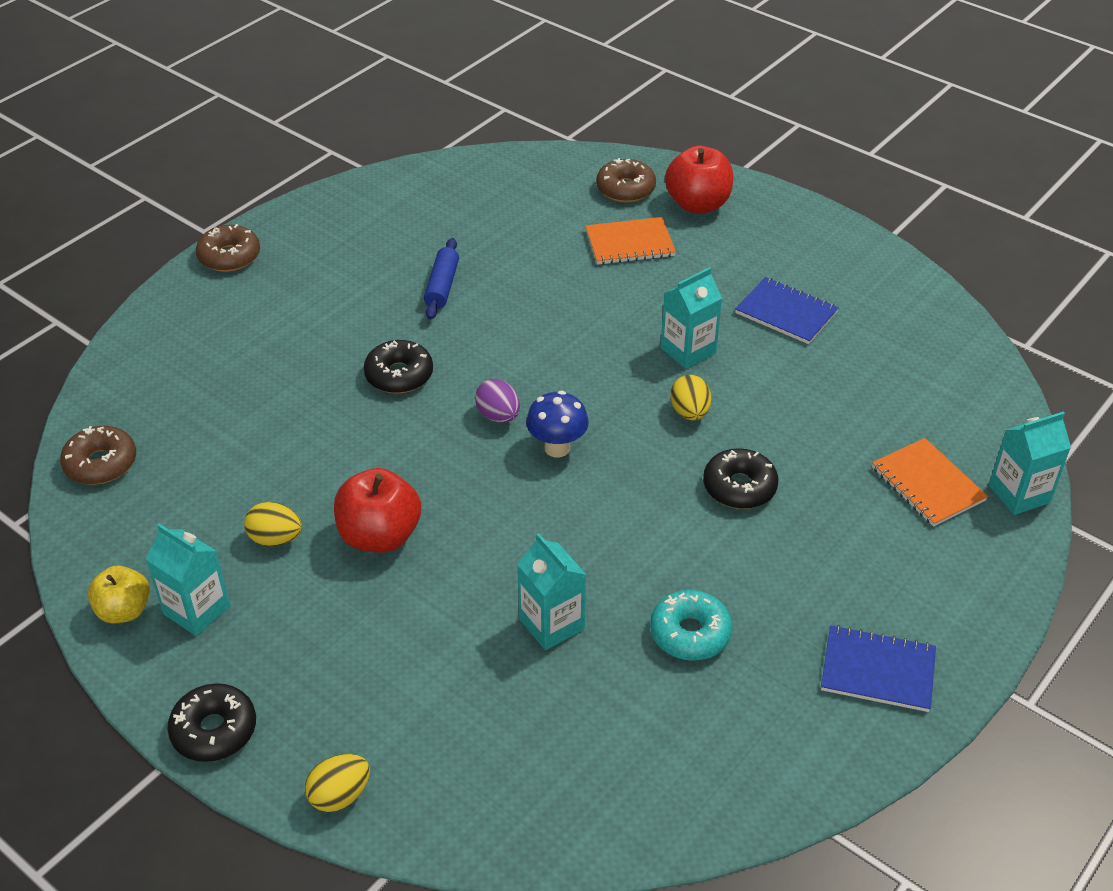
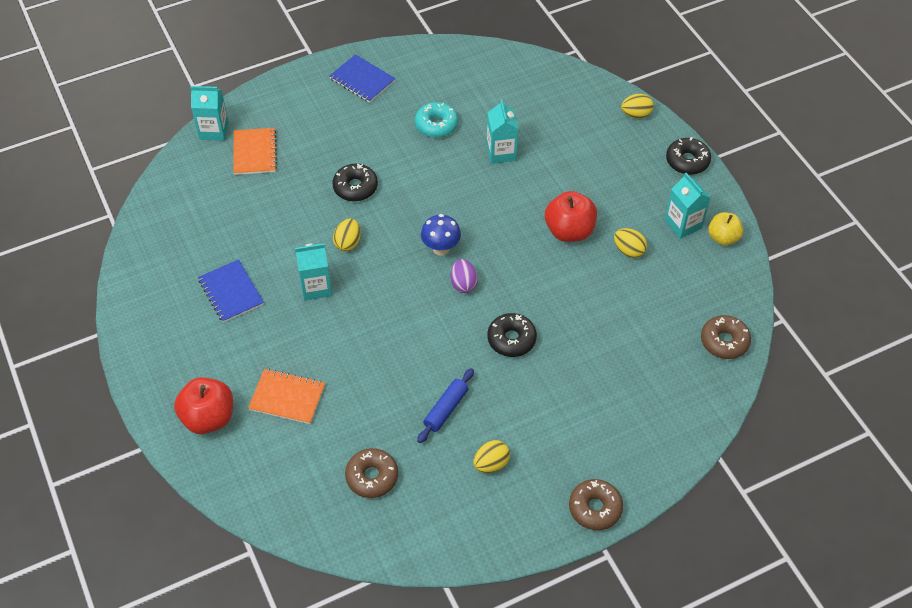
camera: 155 degrees left, 10 degrees up
brown donut [596,158,656,203] -> brown donut moved to [345,448,398,498]
none -> yellow egg [473,440,510,473]

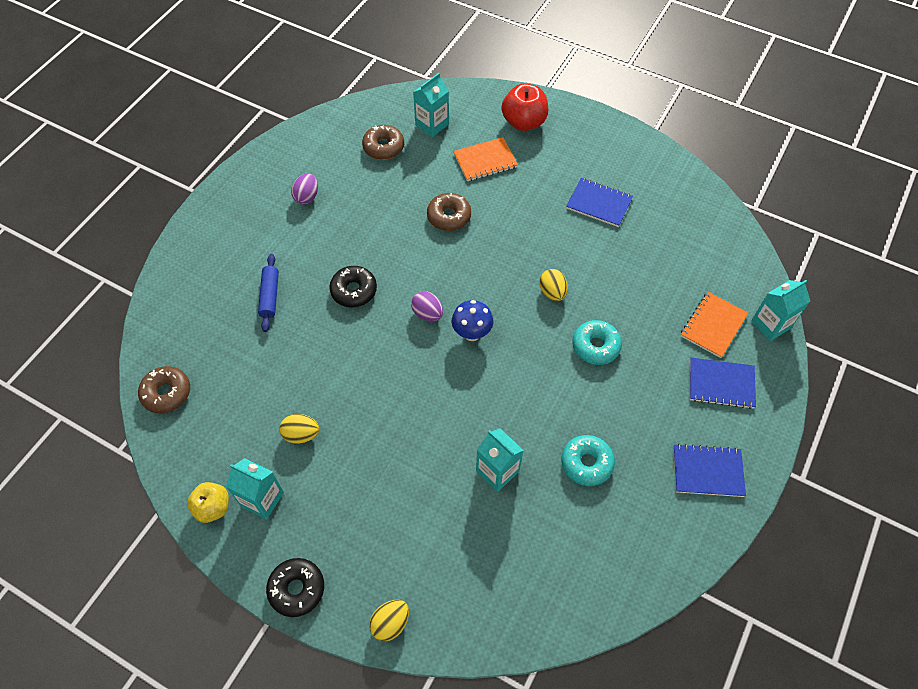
camera: 145 degrees right, 5 degrees up
orange notebook [233,128,277,175] -> orange notebook turned 75 degrees clockwise [681,292,748,358]
turquoise carton [295,243,332,301] -> turquoise carton moved to [413,73,449,137]
black donut [332,164,378,202] -> turquoise donut [572,320,622,365]
blue rolling pin [417,368,474,443] -> blue rolling pin moved to [258,254,279,332]
yellow egg [473,440,510,473] -> purple egg [291,173,318,204]
red apple [545,191,597,242] -> none
brown donut [569,479,623,530] -> brown donut moved to [427,193,471,231]
none -> blue notebook [690,358,756,409]

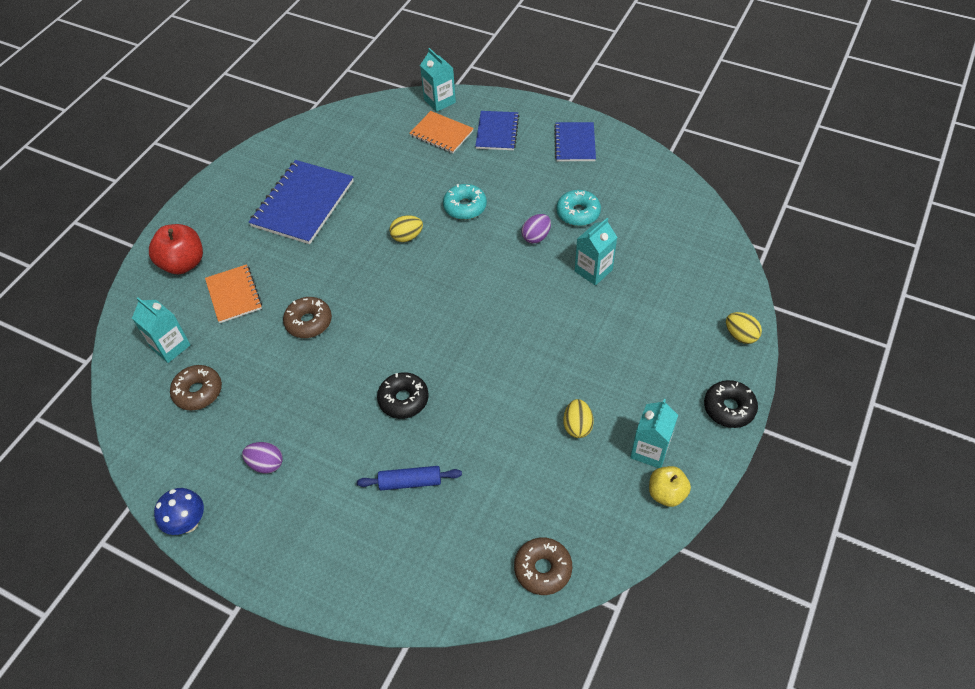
camera: 90 degrees left, 5 degrees down
purple egg [411,291,443,321] -> purple egg moved to [521,214,551,244]
blue mushroom [452,300,493,341] -> blue mushroom moved to [154,488,204,535]
blue notebook [566,178,633,227] -> blue notebook [249,160,354,244], size x1.68

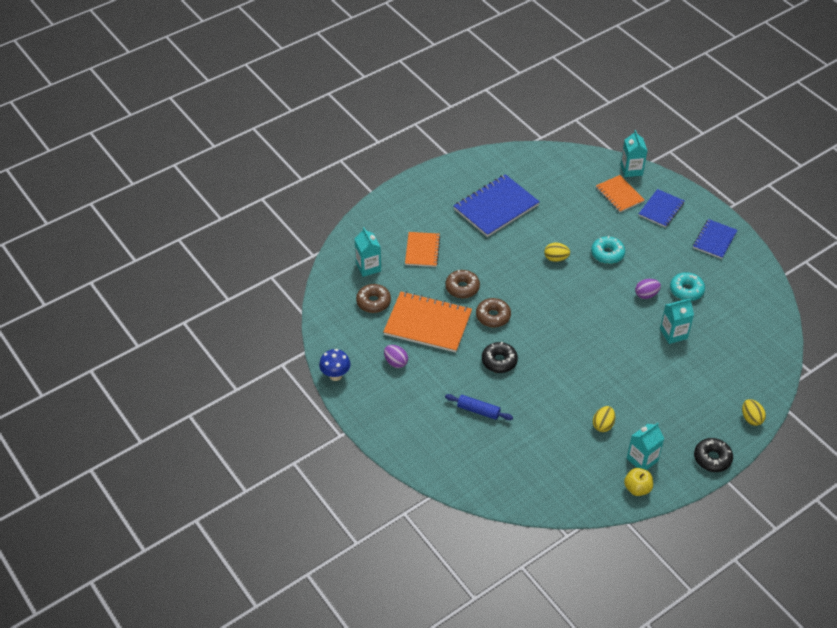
camera: 25 degrees right, 5 degrees down
red apple [149,224,203,274] -> none
brown donut [514,538,572,595] -> brown donut moved to [476,298,511,328]
none -> orange notebook [383,291,472,353]

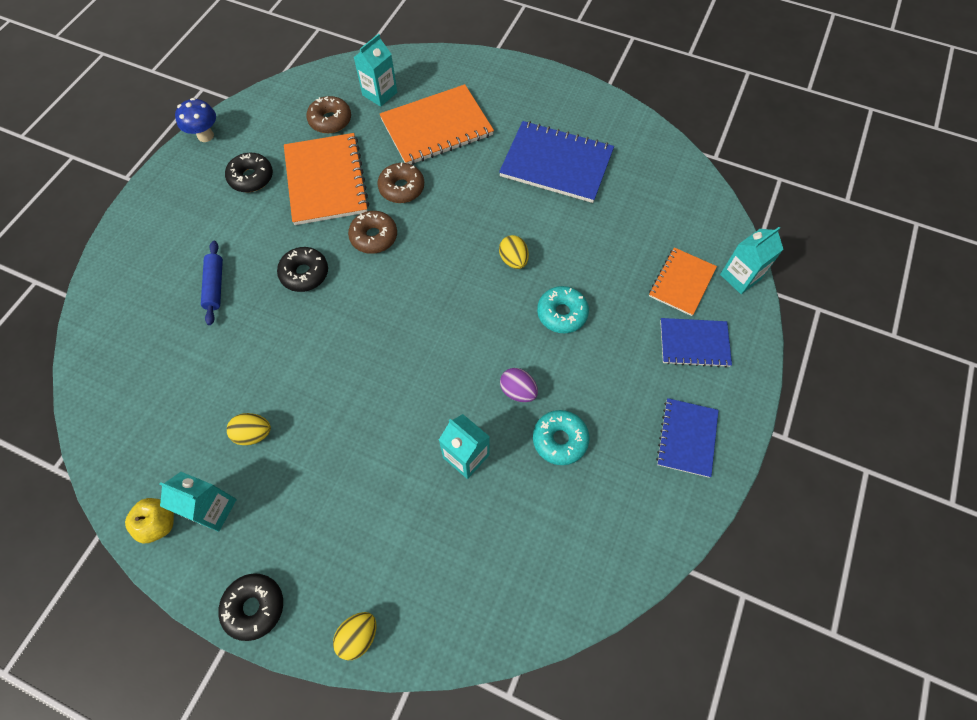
camera: 60 degrees right, 15 degrees up
purple egg [384,345,408,368] -> black donut [225,153,273,192]
orange notebook [405,232,440,267] -> orange notebook [379,84,494,165], size x1.68
blue notebook [693,219,737,259] -> blue notebook turned 75 degrees counterclockwise [656,398,719,478]

